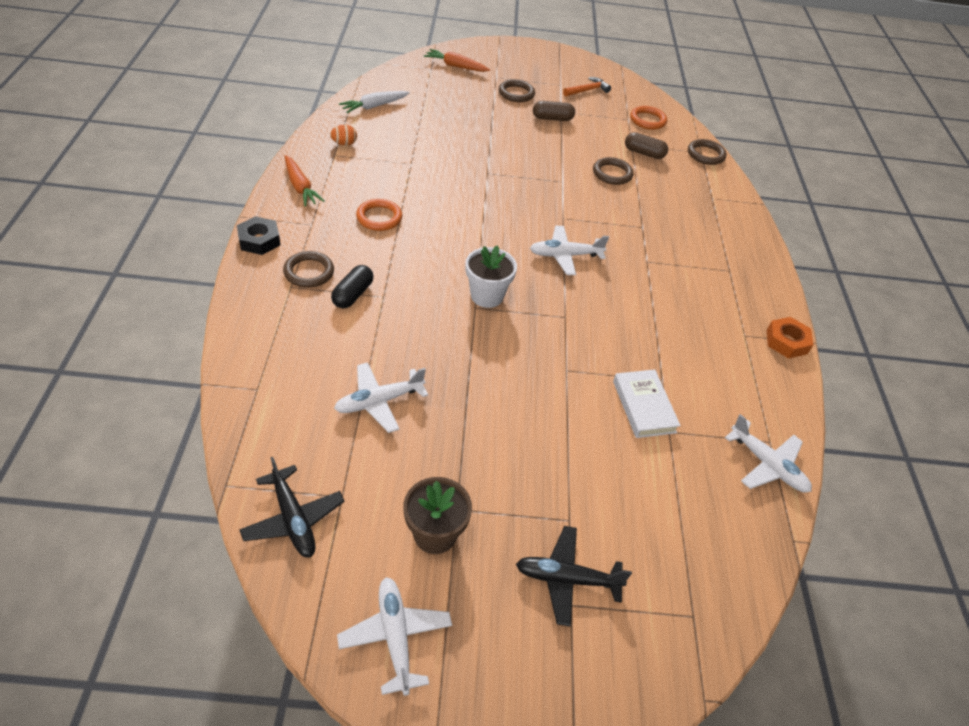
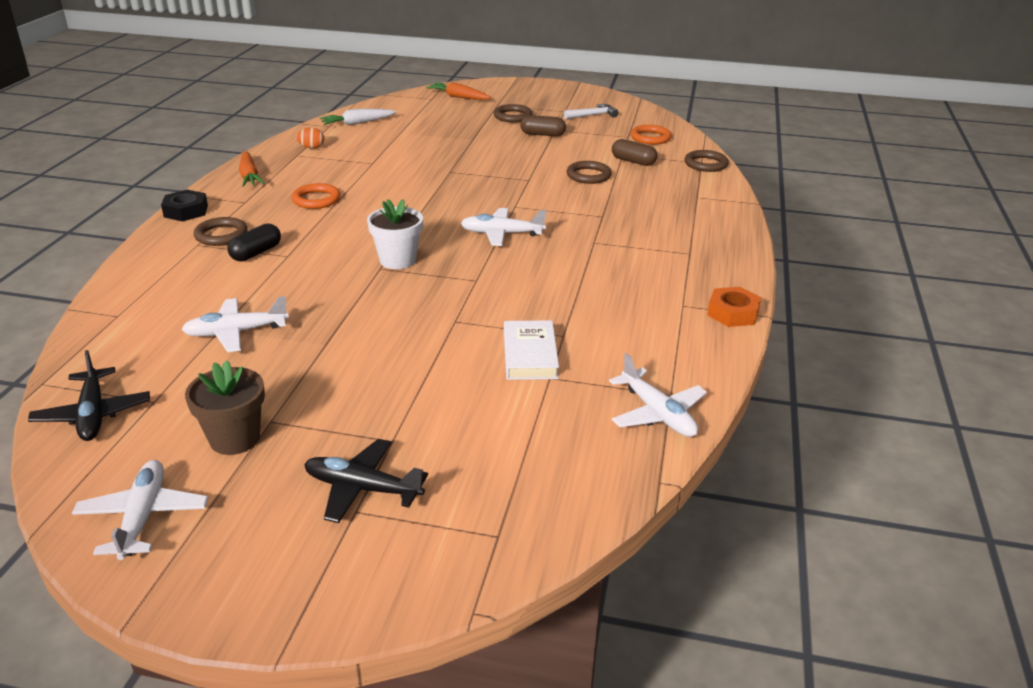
camera: 15 degrees right, 15 degrees down
orange hammer [563,77,611,97] -> white hammer [564,104,618,119]

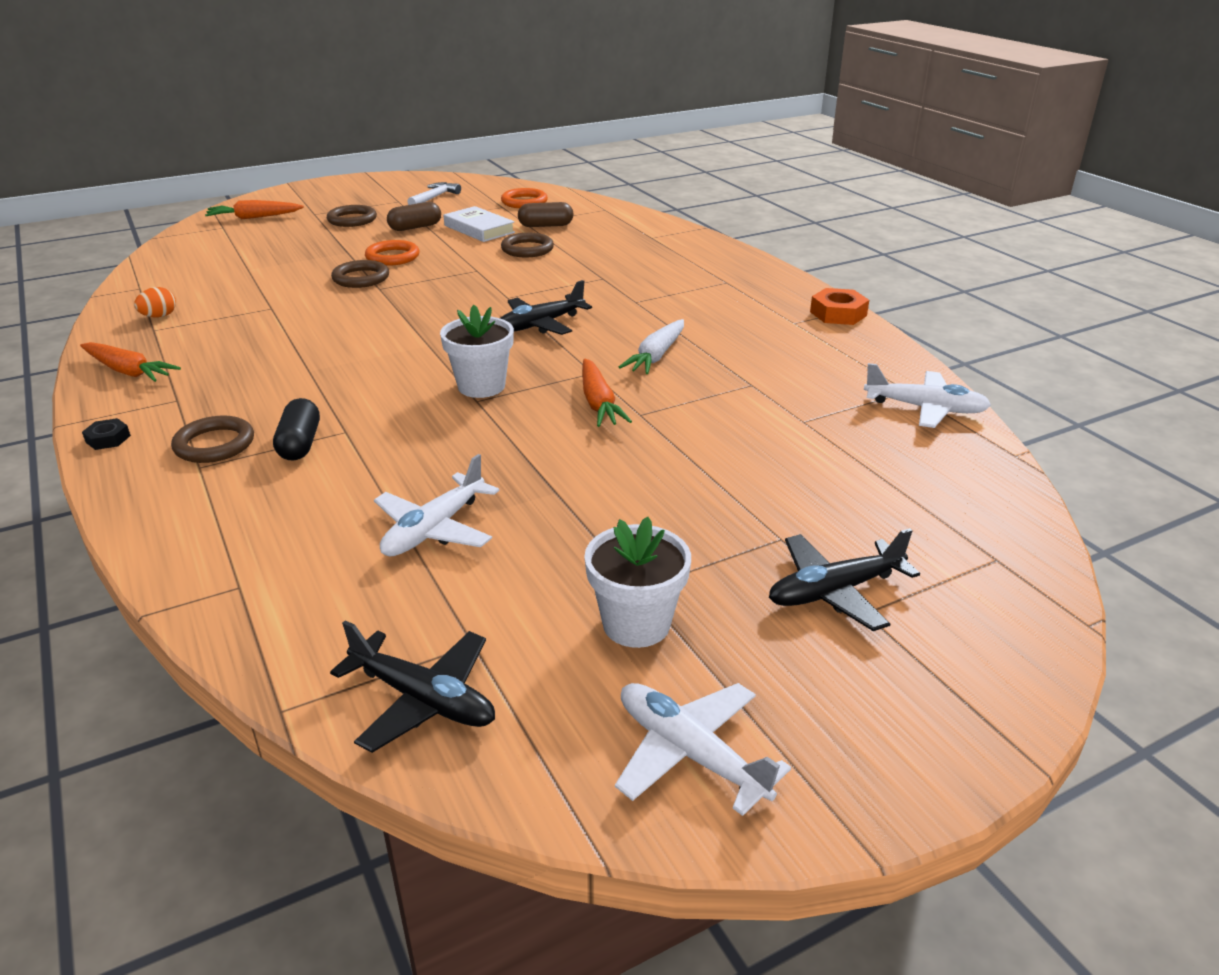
camera: 40 degrees left, 0 degrees up
black nut [161,190,208,221] -> black nut [82,418,131,450], size x0.58
brown flower pot [185,360,265,455] -> white flower pot [584,517,691,648]
orange ring [292,183,341,209] -> orange ring moved to [365,240,419,266]
white carrot [320,109,397,125] -> white carrot moved to [619,319,684,374]
white plane [461,208,546,246] -> black plane [500,280,592,335]
white book [504,320,559,380] -> white book moved to [444,206,515,242]
brown ring [685,150,729,172] -> brown ring moved to [331,260,389,288]
none -> orange carrot [582,359,632,427]

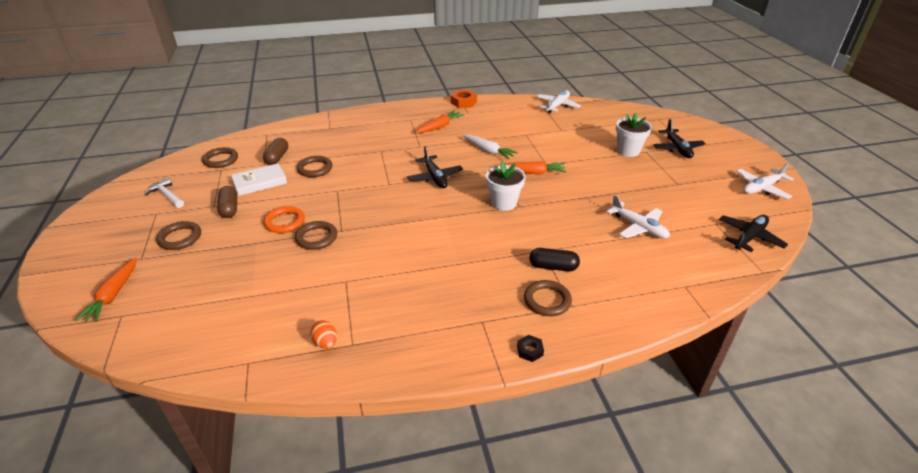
camera: 75 degrees left, 5 degrees up
orange carrot [80,342,181,382] -> orange carrot moved to [415,111,464,133]
orange ring [501,188,548,208] -> brown ring [202,147,238,168]
white flower pot [584,517,691,648] -> white flower pot moved to [616,112,652,157]

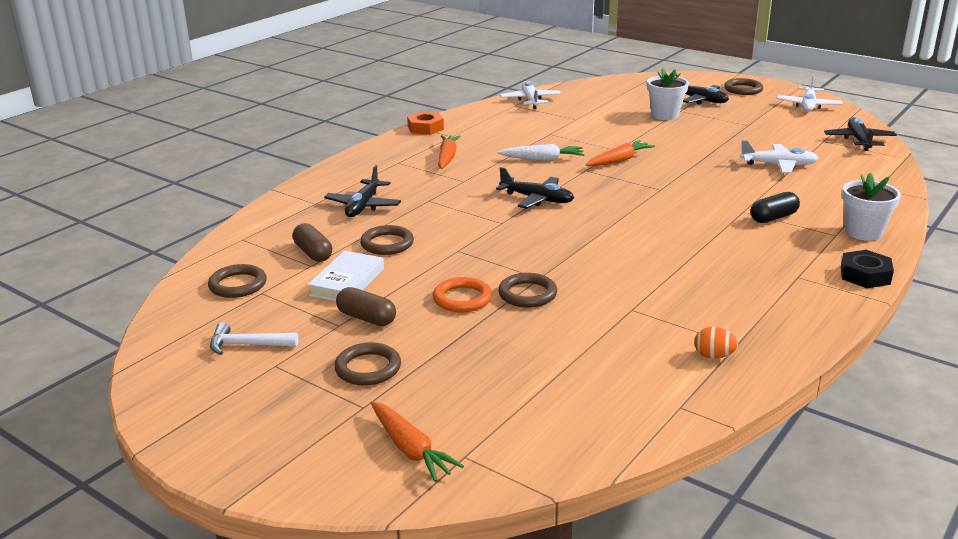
camera: 40 degrees left, 10 degrees down
white flower pot [486,161,526,211] -> white flower pot moved to [842,173,901,241]
black nut [517,335,544,362] -> black nut [841,250,894,288], size x1.71
brown ring [524,280,572,316] -> brown ring moved to [724,78,763,95]
none -> black plane [324,165,401,217]

